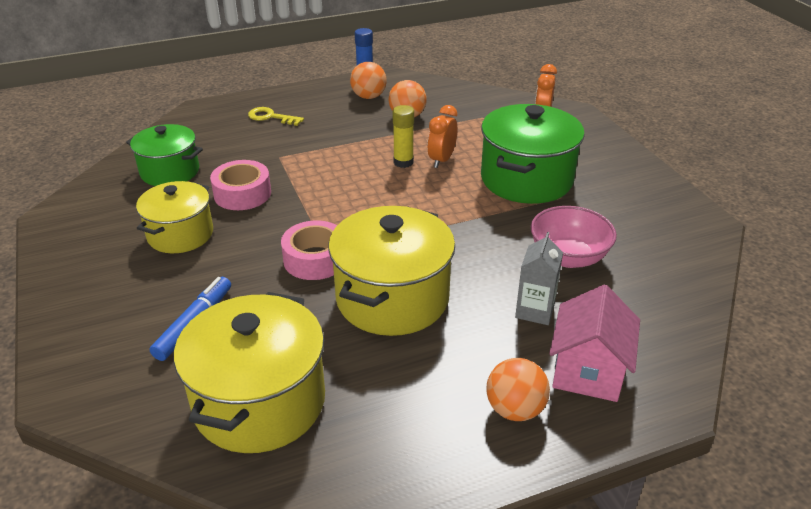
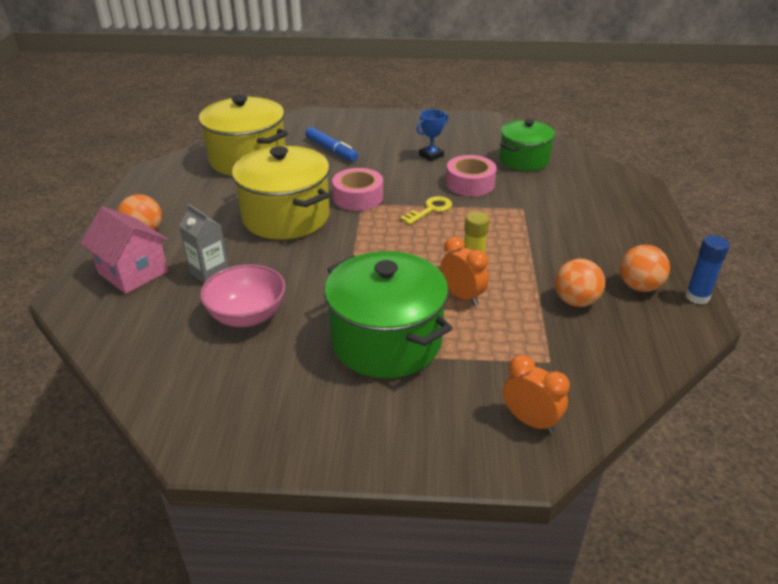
camera: 115 degrees right, 0 degrees up
yellow pot [136,181,213,253] -> blue trophy [417,109,448,161]
yellow key [248,107,304,126] -> yellow key moved to [400,196,452,225]

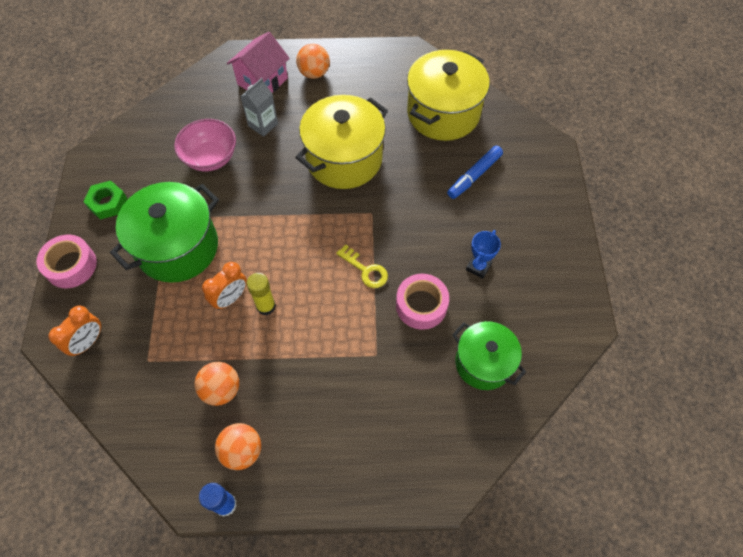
camera: 85 degrees right, 25 degrees up
pink tape [332,168,383,211] -> pink tape moved to [37,235,97,288]
blue trophy [417,109,448,161] -> blue trophy turned 75 degrees clockwise [466,230,501,279]
none -> green nut [83,181,127,220]

